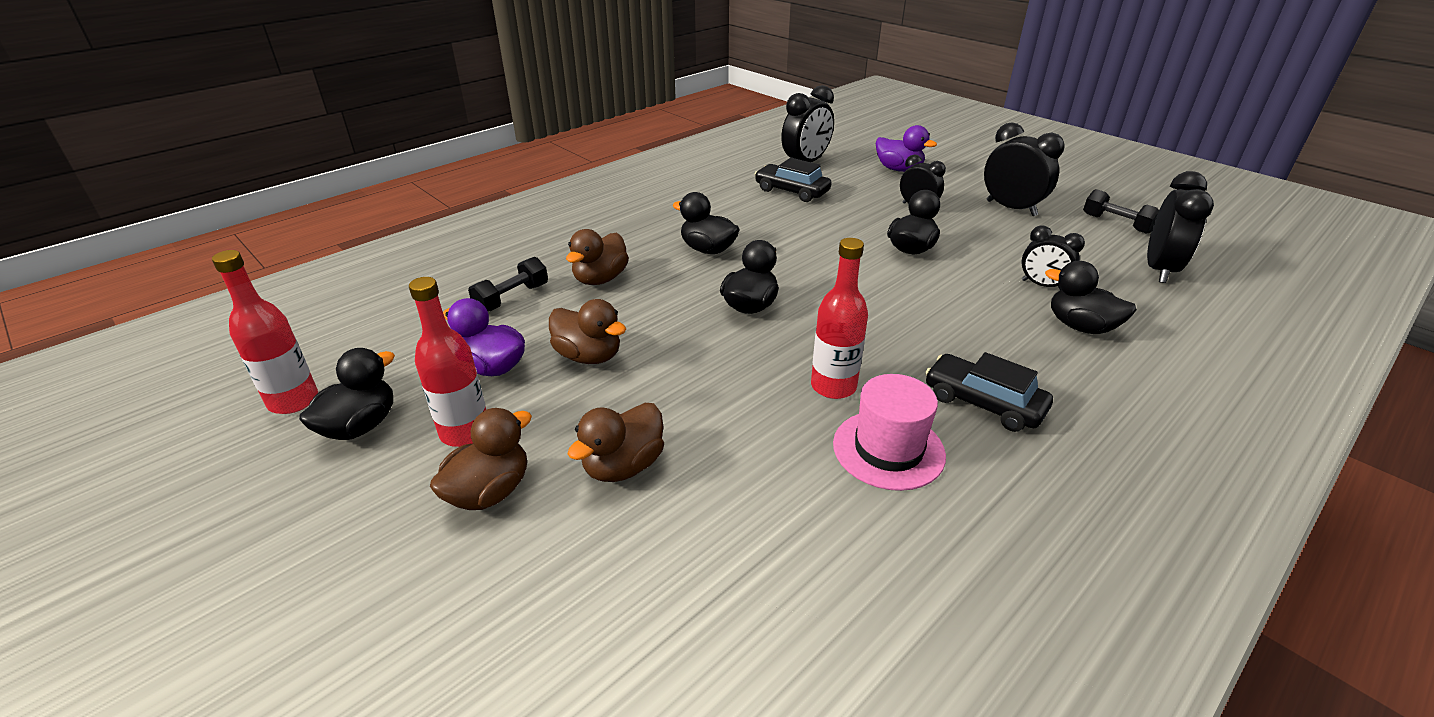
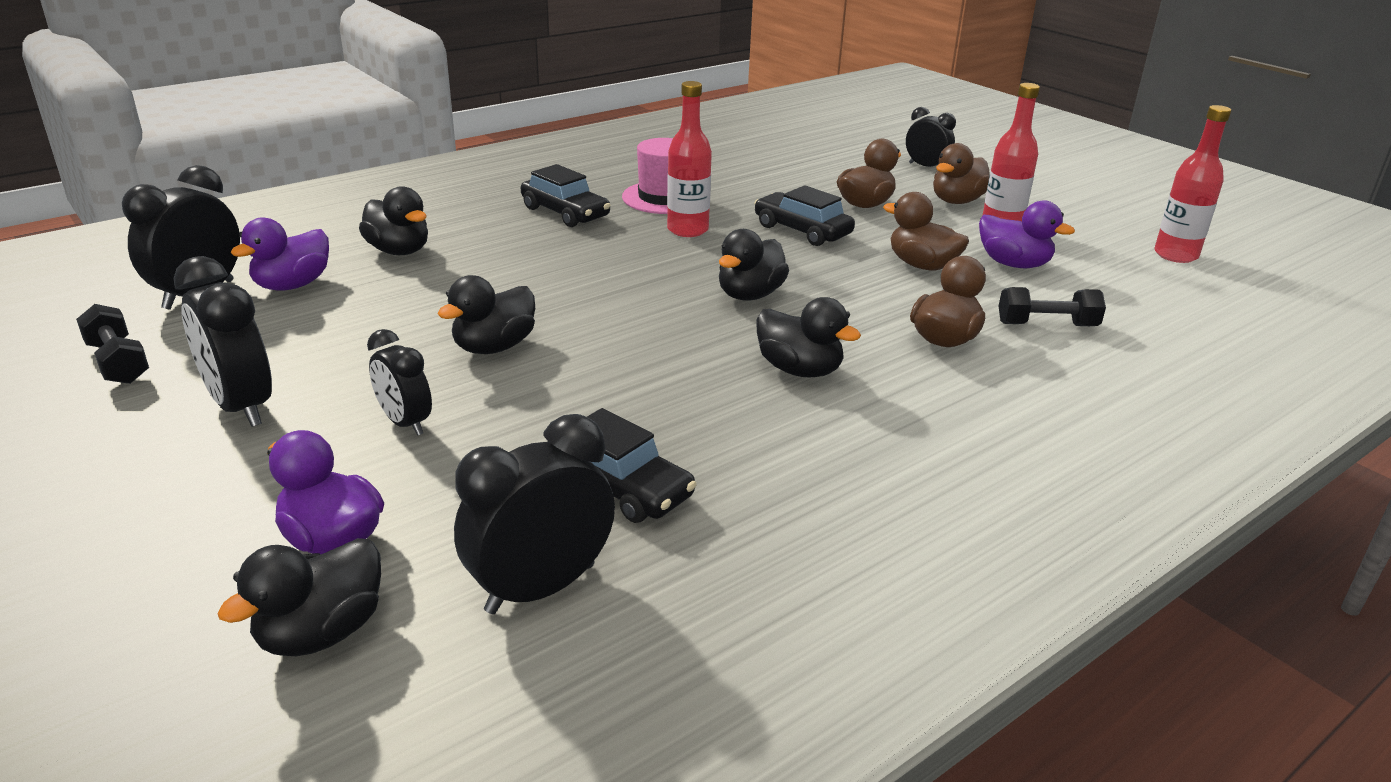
camera: 175 degrees left, 5 degrees down
black duck [299,348,395,440] -> black duck moved to [217,538,381,656]
black dumbbell [468,257,548,312] -> black dumbbell turned 45 degrees clockwise [998,287,1106,326]
black clock [1021,225,1085,290] -> black clock moved to [906,107,956,167]
none -> purple duck [231,217,329,291]
none -> black car [754,185,855,246]

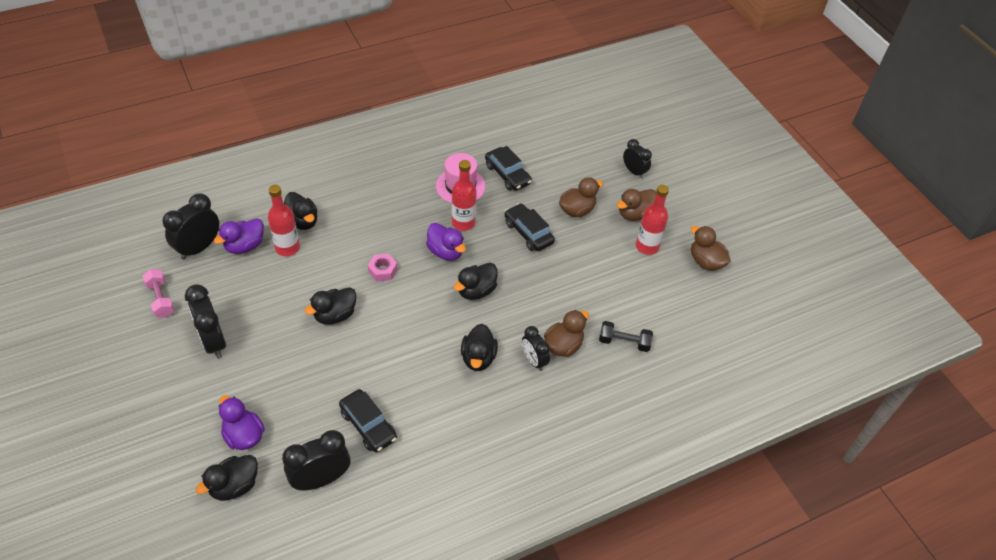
camera: 10 degrees right, 20 degrees up
black dumbbell [76,304,149,384] -> pink dumbbell [142,269,175,317]
black clock [367,329,432,436] -> black clock moved to [522,326,550,371]
black car [521,164,610,227] -> black car moved to [485,146,532,191]
black duck [756,297,861,377] -> black duck turned 45 degrees clockwise [461,324,498,371]
brown duck [883,192,969,270] -> brown duck moved to [691,226,731,271]
purple duck [979,200,1075,268] -> purple duck moved to [426,223,466,261]
red bottle [1154,105,1231,263] -> red bottle moved to [268,185,300,256]
none -> pink nut [368,254,398,282]

